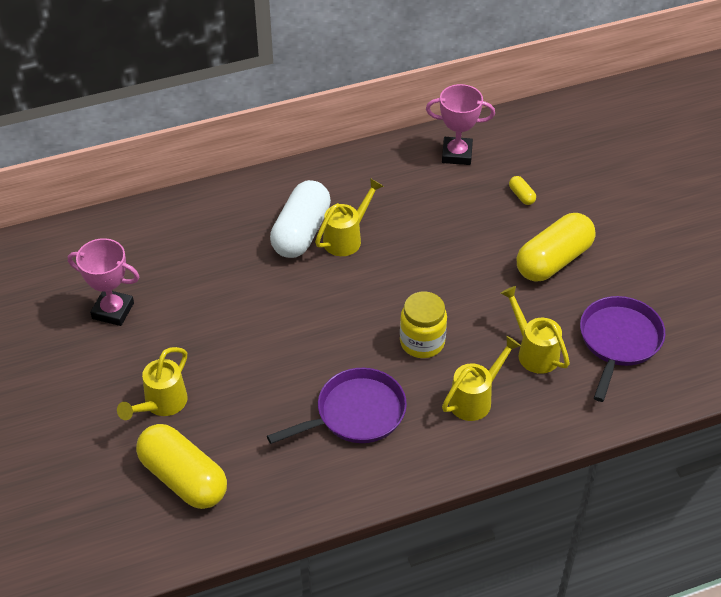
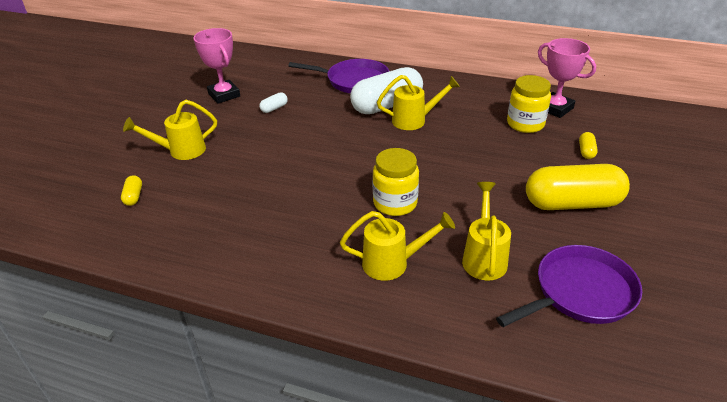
camera: 40 degrees right, 10 degrees down
yellow capsule [136,424,227,509] -> yellow capsule [121,175,142,206], size x0.40
purple pan [267,368,407,444] -> purple pan moved to [288,59,389,93]
none -> white capsule [259,92,288,113]
none -> yellow jar [507,75,551,133]

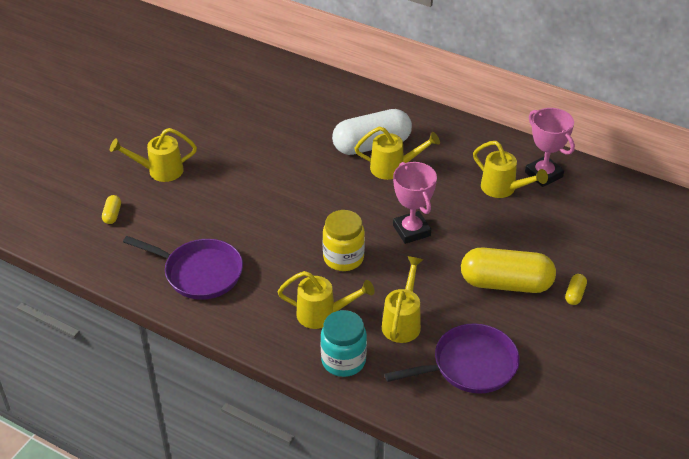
camera: 10 degrees right, 5 degrees up
pink trophy [193,28,240,103] -> pink trophy moved to [393,162,437,244]
white capsule [259,92,288,113] -> none
purple pan [288,59,389,93] -> purple pan moved to [123,236,243,300]
yellow jar [507,75,551,133] -> yellow watering can [473,141,548,198]
yellow capsule [579,132,598,159] -> yellow capsule moved to [565,274,587,305]
none -> turquoise jar [320,310,367,377]

